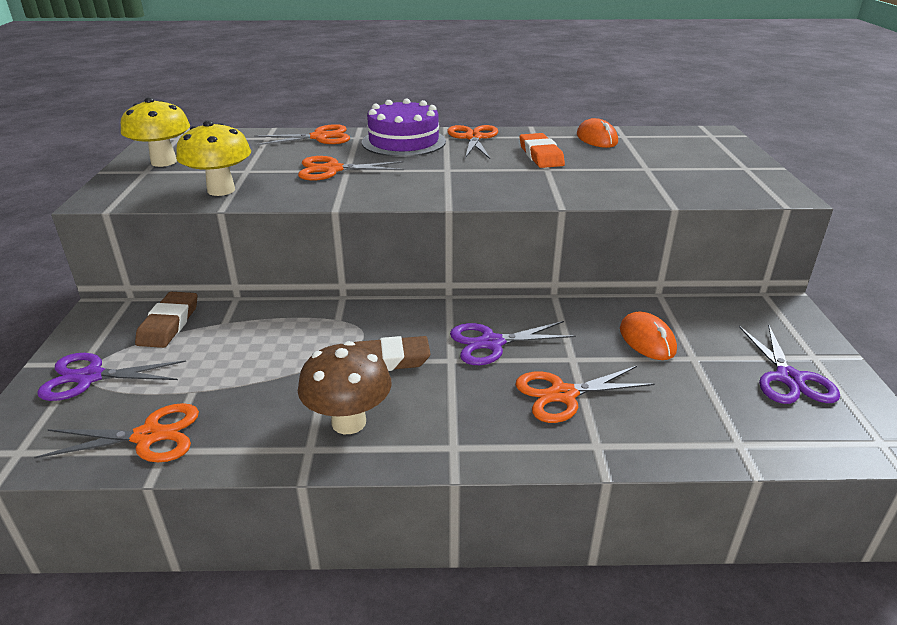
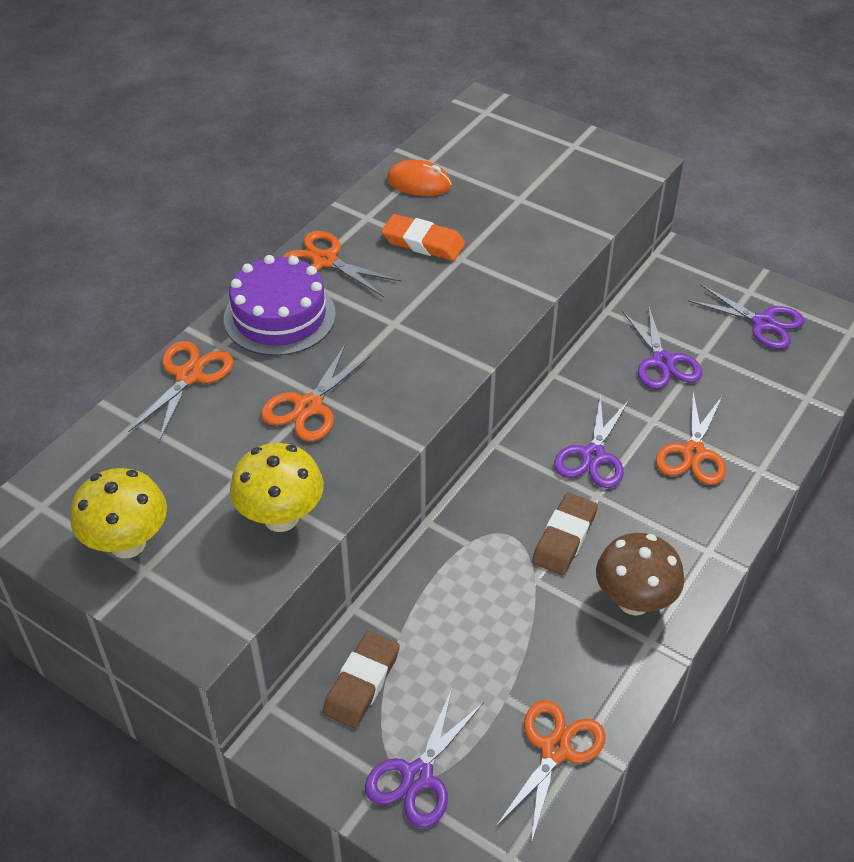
camera: 55 degrees left, 15 degrees up
brown eraser [135,292,198,348] -> brown eraser turned 75 degrees clockwise [322,631,400,728]
orange mouse [620,311,677,360] -> purple scissors [622,305,702,389]

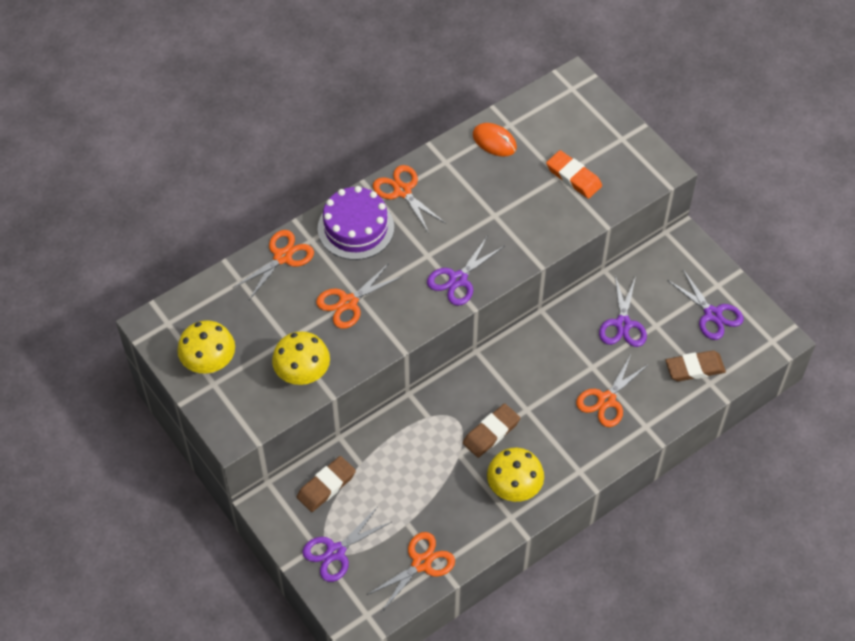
camera: 20 degrees right, 10 degrees up
orange eraser [381,214,465,261] -> orange eraser moved to [546,150,602,199]
purple scissors [554,393,629,488] -> purple scissors moved to [427,235,504,306]
brown mushroom [596,533,684,615] -> yellow mushroom [487,448,544,502]
none -> brown eraser [666,350,726,382]

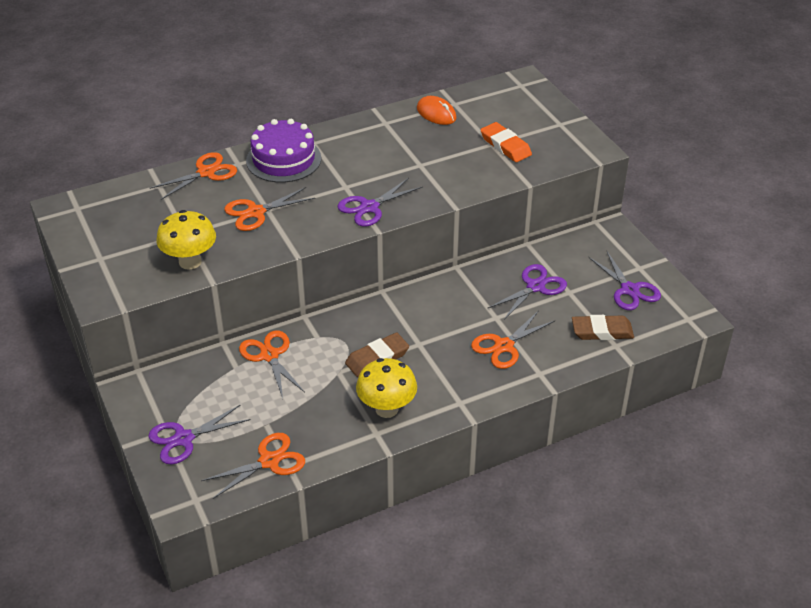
camera: 10 degrees right, 15 degrees down
yellow mushroom [177,320,235,374] -> none
brown eraser [297,456,356,512] -> none
orange scissors [373,165,445,233] -> orange scissors moved to [239,331,305,398]
purple scissors [599,275,647,347] -> purple scissors turned 150 degrees counterclockwise [488,264,567,320]

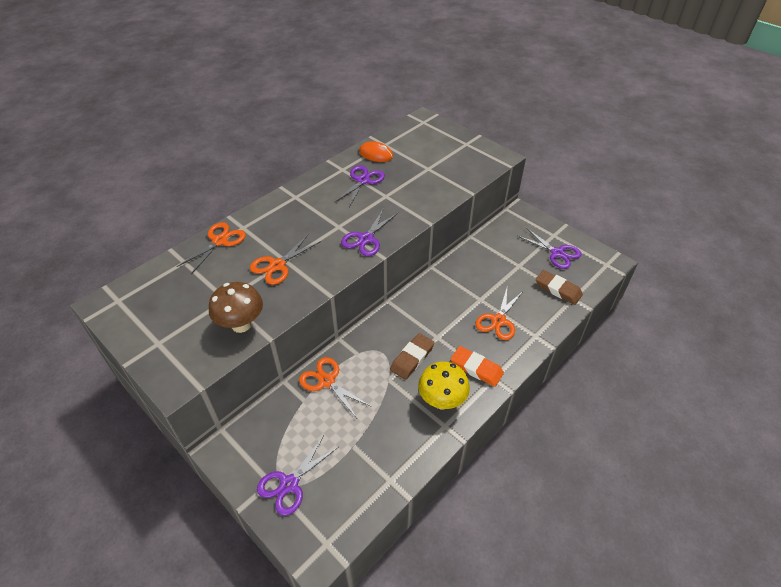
camera: 20 degrees left, 5 degrees up
yellow mushroom [156,210,216,269] -> brown mushroom [209,282,263,333]
orange scissors [201,433,305,499] -> none
purple cake [246,119,321,183] -> none
orange eraser [481,122,532,162] -> orange eraser moved to [451,346,504,387]
purple scissors [488,264,567,320] -> purple scissors moved to [334,165,385,207]
brown eraser [572,315,634,340] -> brown eraser turned 60 degrees clockwise [536,270,583,305]

